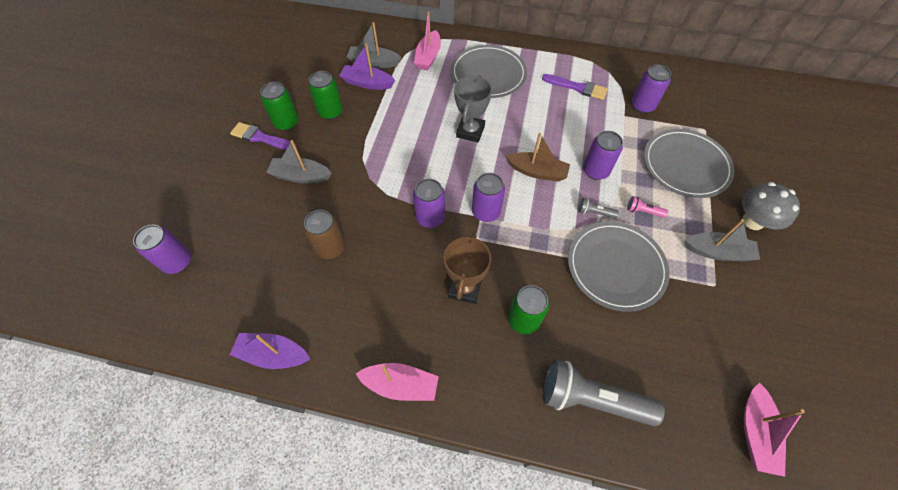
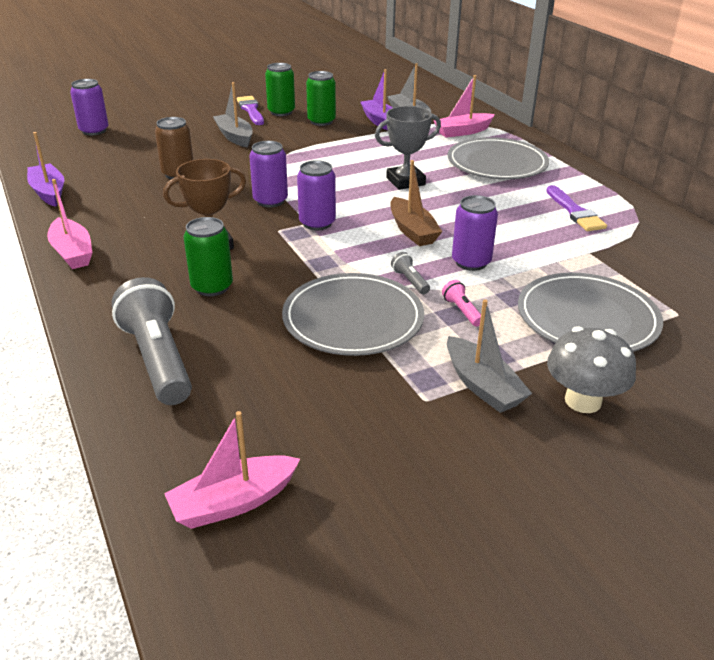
camera: 50 degrees right, 25 degrees down
purple can [631,65,671,113] -> none

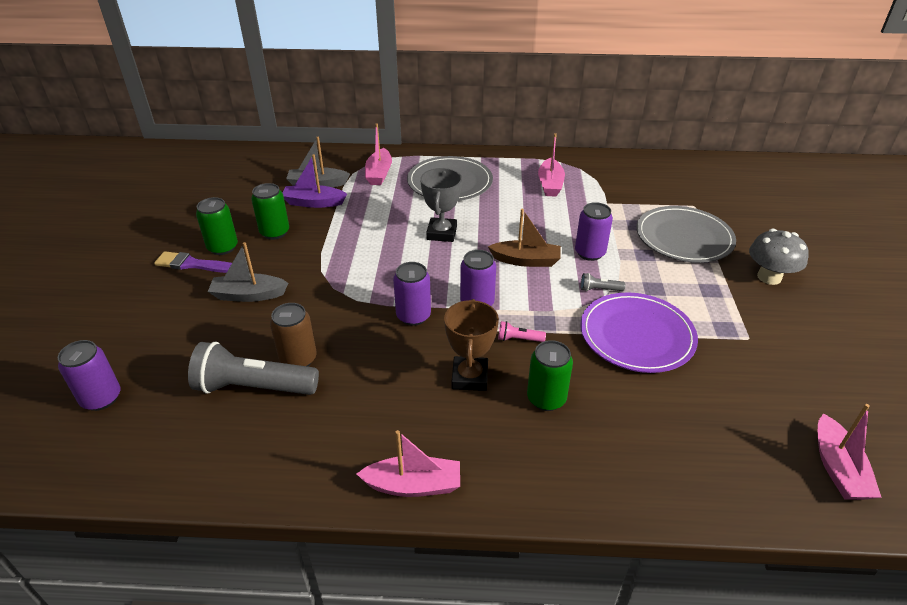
camera: 60 degrees left, 5 degrees up
purple boat [27,132,64,207] -> none
grey flashlight [112,277,192,405] -> grey flashlight moved to [188,342,319,395]
grey plate [282,273,424,356] -> purple plate [580,292,698,373]
pink flashlight [442,280,481,327] -> pink flashlight moved to [498,321,546,342]
grey boat [447,299,532,413] -> none
purple brush [546,185,607,231] -> pink boat [538,133,565,197]

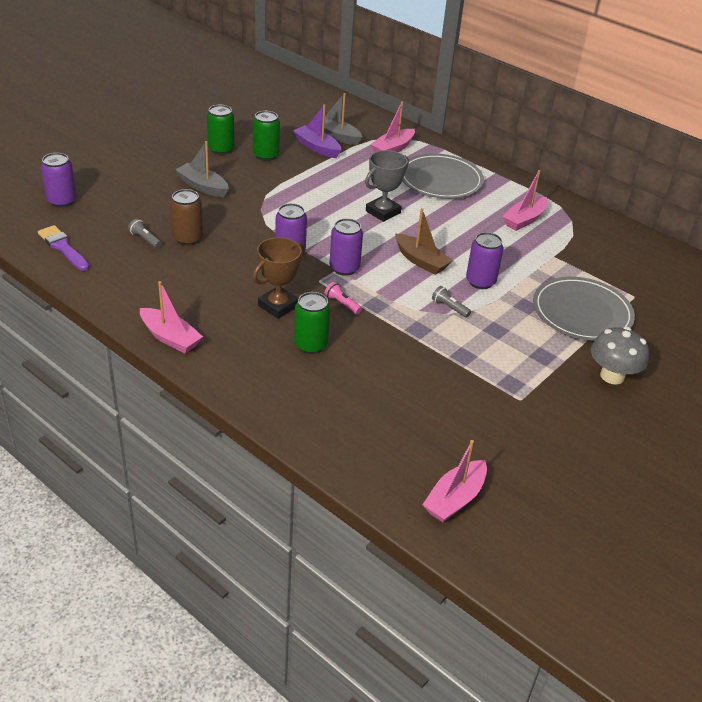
camera: 35 degrees right, 0 degrees up
purple brush [154,251,232,273] -> purple brush moved to [38,225,90,271]
grey flashlight [188,342,319,395] -> grey flashlight [128,219,161,248], size x0.42
purple plate [580,292,698,373] -> none

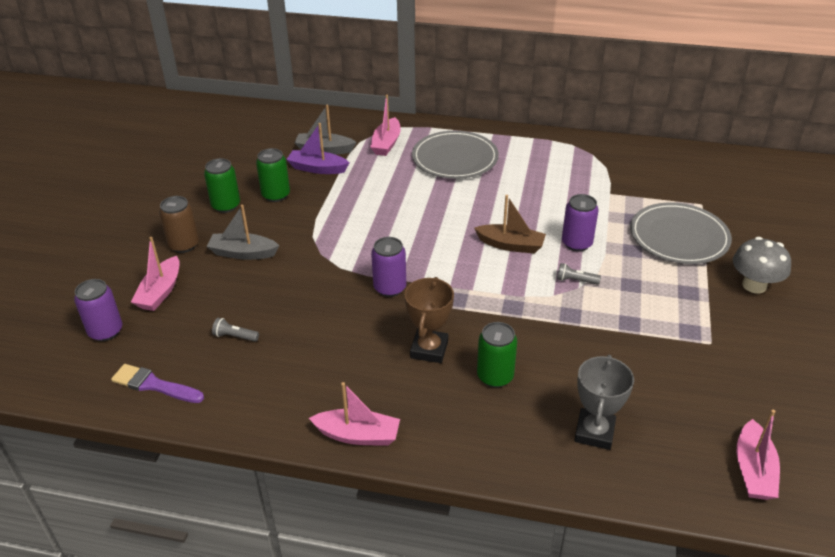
camera: 25 degrees left, 0 degrees up
brown can [170,189,203,246] -> brown can moved to [159,196,199,253]
pink flashlight [325,282,362,314] -> none
purple can [330,218,363,276] -> none
grey trophy [365,150,409,222] -> grey trophy moved to [574,355,634,450]
pink boat [502,170,548,231] -> pink boat moved to [131,237,180,311]

